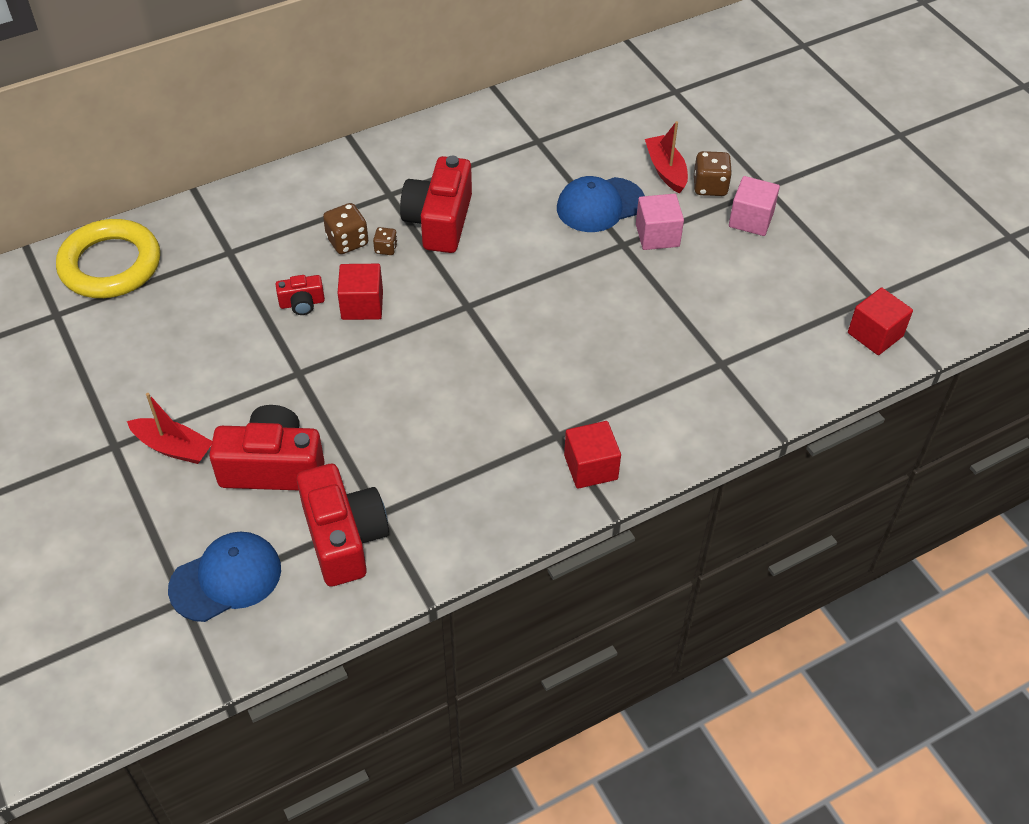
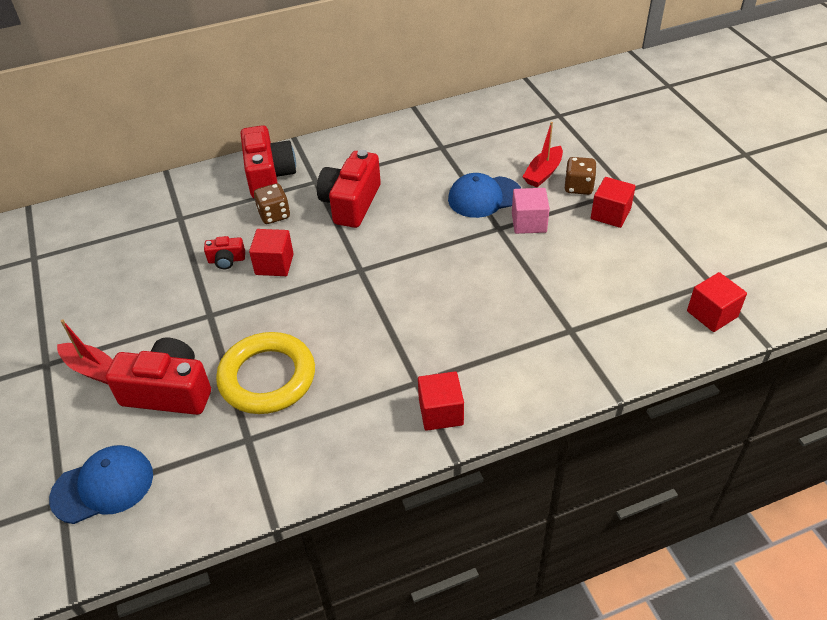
camera: 10 degrees right, 5 degrees down
yellow ring [56,219,160,298] -> yellow ring moved to [216,332,315,414]
red camera [297,464,389,586] -> red camera moved to [241,125,296,199]
brown dice [373,227,398,255] -> none
red boat [645,121,688,193] -> red boat turned 135 degrees counterclockwise [523,122,563,187]
pink cube [729,176,780,236] -> red cube [591,177,636,228]

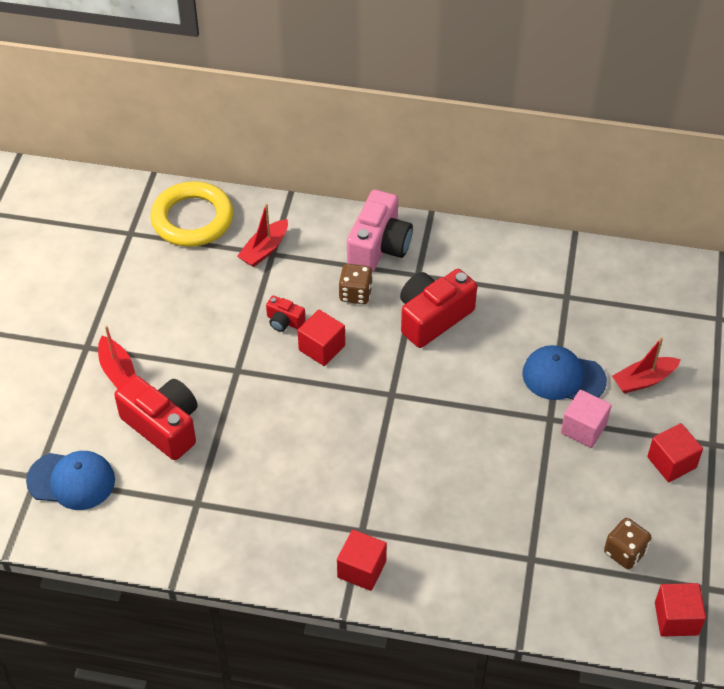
camera: 30 degrees right, 5 degrees up
yellow ring [216,332,315,414] -> yellow ring moved to [150,181,233,247]
red camera [241,125,296,199] -> pink camera [347,190,413,272]
brown dice [565,157,597,195] -> brown dice moved to [604,518,651,569]
none -> red boat [237,203,288,267]

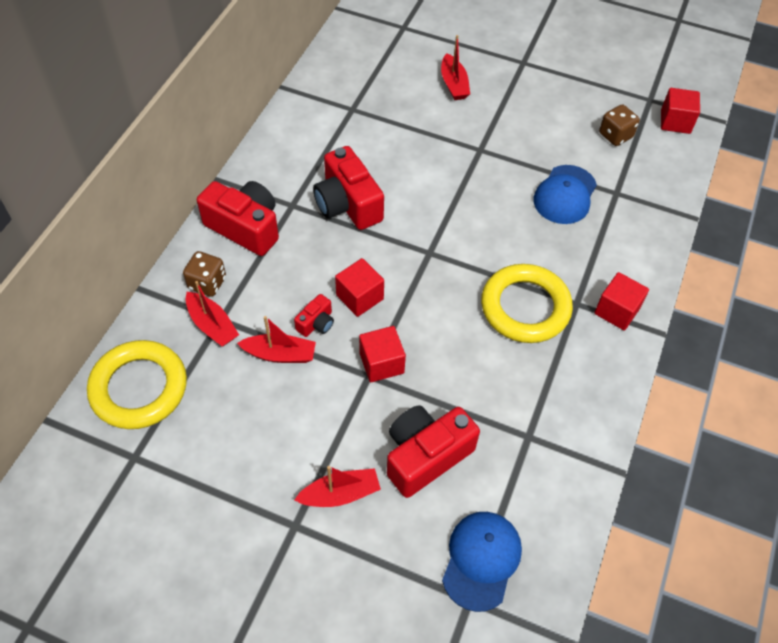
camera: 80 degrees left, 5 degrees up
brown dice [338,264,373,304] -> brown dice moved to [183,251,226,297]
pink camera [347,190,413,272] -> red camera [197,181,279,256]
blue cap [522,345,607,400] -> blue cap moved to [534,165,597,224]
pink cube [561,390,612,448] -> none
red cube [647,423,703,482] -> red cube moved to [359,326,406,382]
none -> red boat [237,316,316,363]
none -> yellow ring [481,264,573,343]

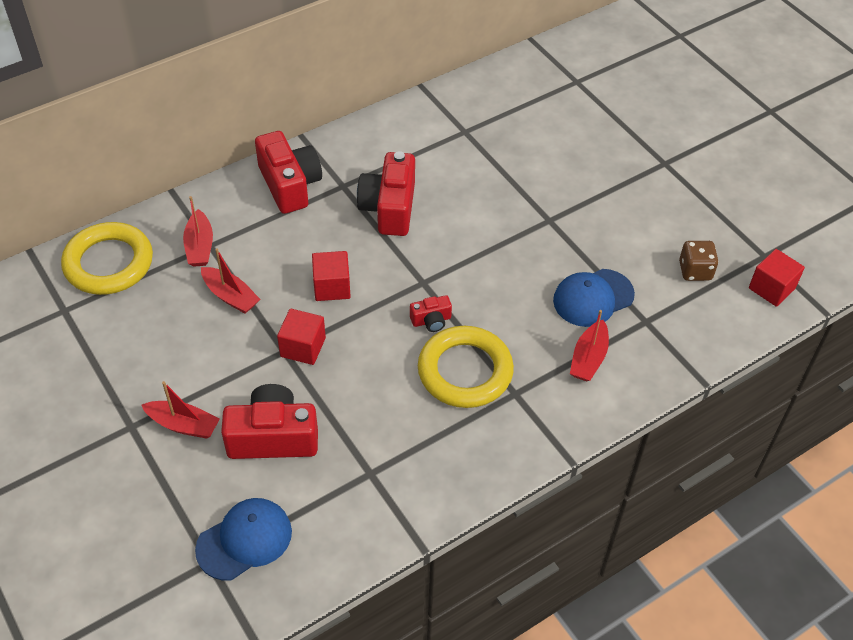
camera: 35 degrees right, 5 degrees down
brown dice [183,251,226,297] -> none
red camera [294,294,334,337] -> red camera moved to [410,295,452,332]
red boat [441,35,470,100] -> red boat moved to [570,310,609,381]
red cube [594,272,649,331] -> none

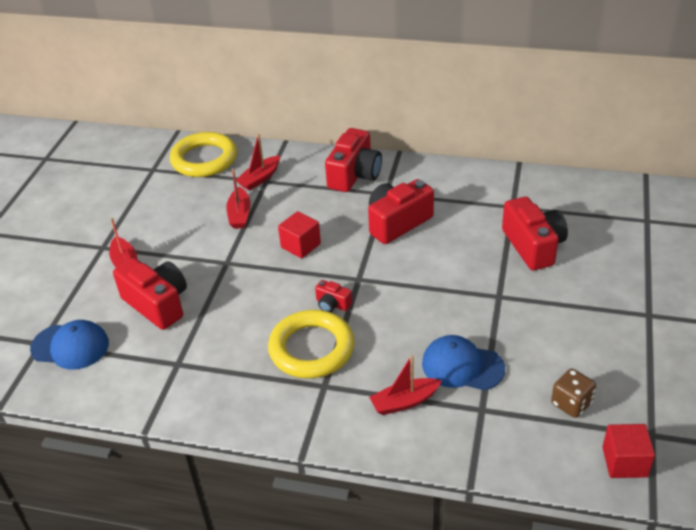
camera: 50 degrees right, 10 degrees down
red cube [277,309,326,365] -> none
none -> red camera [502,197,568,271]

